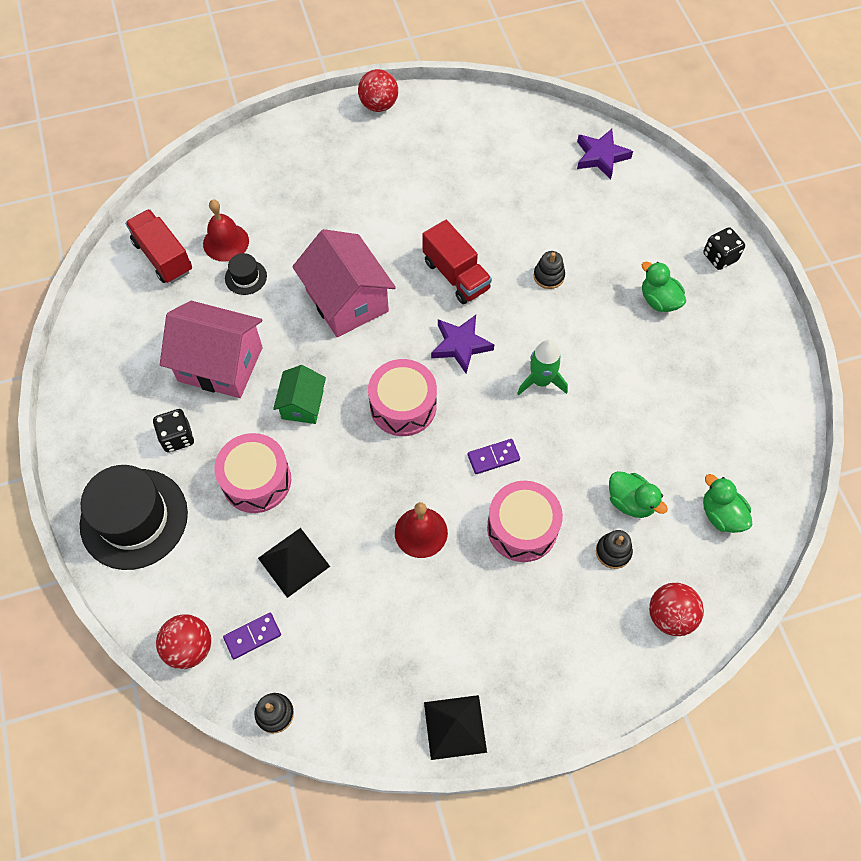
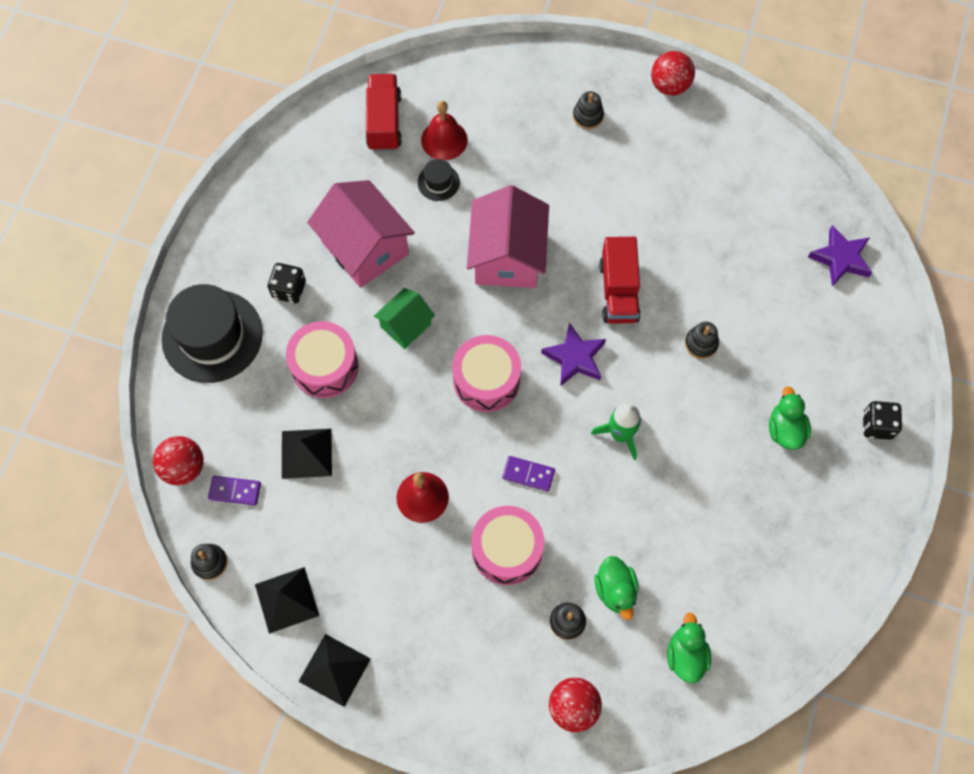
camera: 35 degrees right, 5 degrees up
none -> black pyramid [255,567,319,634]
none -> black stacking toy [573,91,604,129]

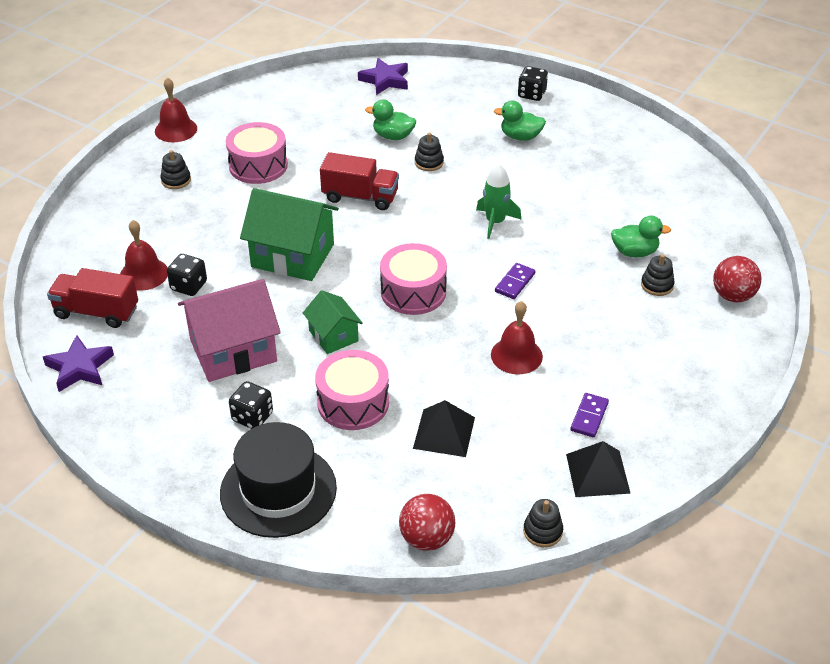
camera: 75 degrees left, 25 degrees down
purple domino [208,476,261,505] -> purple domino moved to [570,393,609,438]
black pyramid [298,634,371,707] -> none
black hat [418,159,460,201] -> black dice [167,254,207,296]
pink house [467,185,549,288] -> green house [240,188,339,281]
pink drum [471,506,544,585] -> pink drum moved to [226,122,288,184]
purple star [541,322,606,387] -> purple star moved to [43,335,114,392]
red ball [651,51,695,96] -> red bell [155,77,197,142]
green duck [667,613,711,683] -> green duck moved to [365,99,416,140]

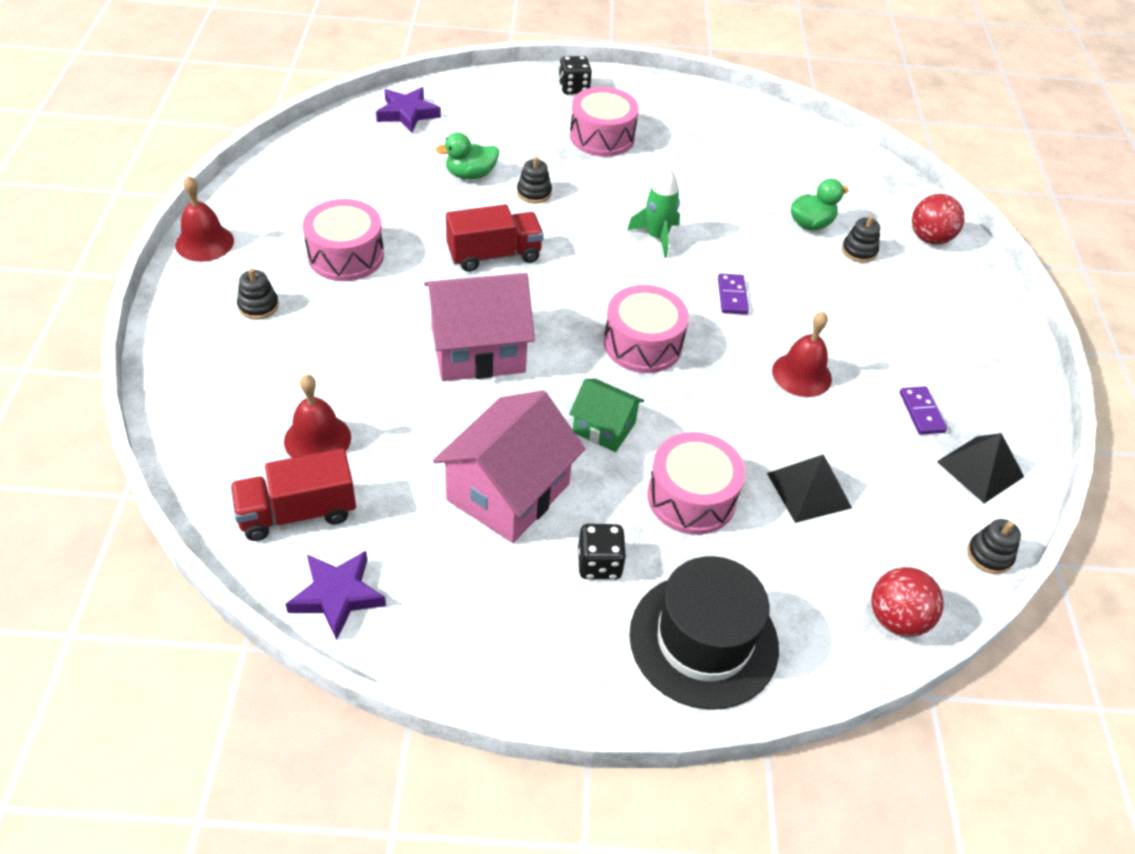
camera: 35 degrees left, 5 degrees up
black dice [167,254,207,296] -> none
green house [240,188,339,281] -> pink house [424,273,535,381]
green duck [494,101,546,141] -> pink drum [570,87,639,157]

